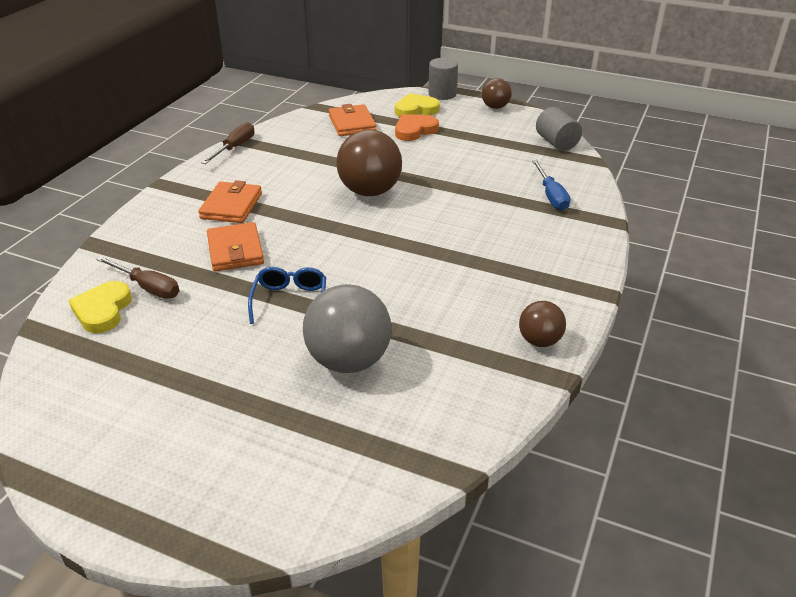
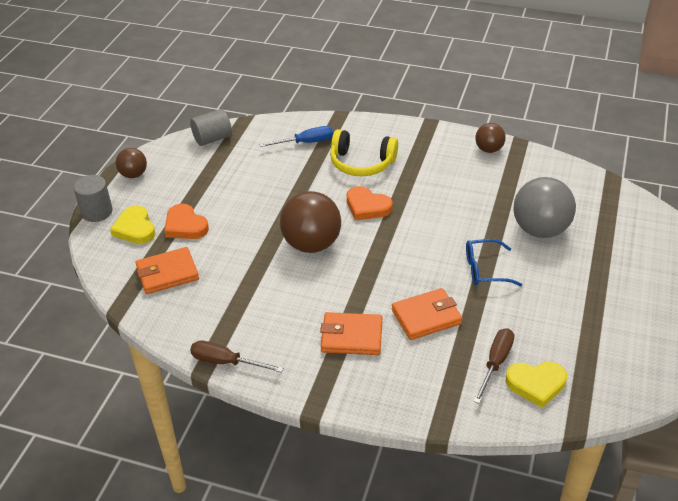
camera: 95 degrees left, 5 degrees up
none -> yellow headphones [330,129,398,176]
none -> orange heart [347,186,393,220]

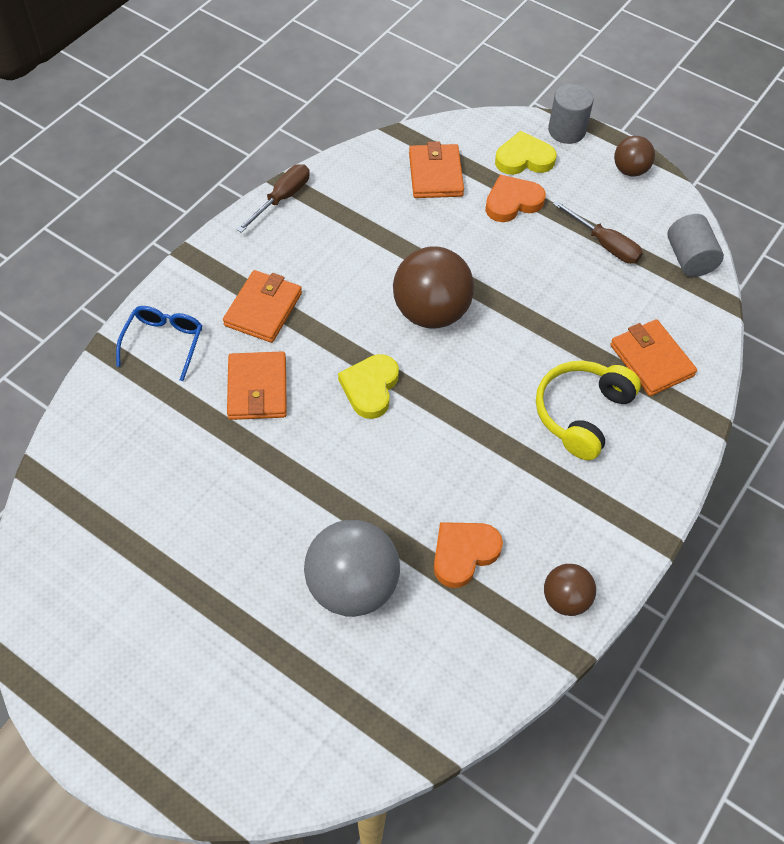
camera: 105 degrees right, 15 degrees up
blue screwdriver [259,126,333,147] -> orange wallet [610,319,697,396]
orange heart [347,186,393,220] -> orange heart moved to [434,522,503,588]
blue glasses [466,239,522,286] -> blue glasses moved to [116,306,202,381]
brown screwdriver [474,328,514,404] -> brown screwdriver moved to [553,201,643,264]
yellow heart [506,362,567,408] -> yellow heart moved to [338,354,399,419]

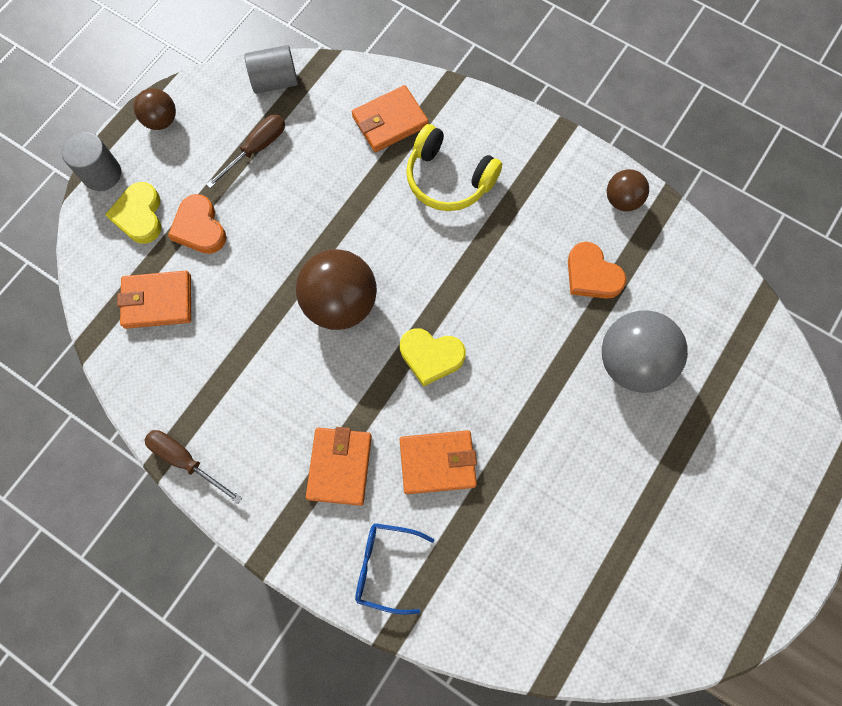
camera: 90 degrees left, 15 degrees up
orange wallet [223,270,302,343] -> orange wallet turned 75 degrees clockwise [306,427,372,506]

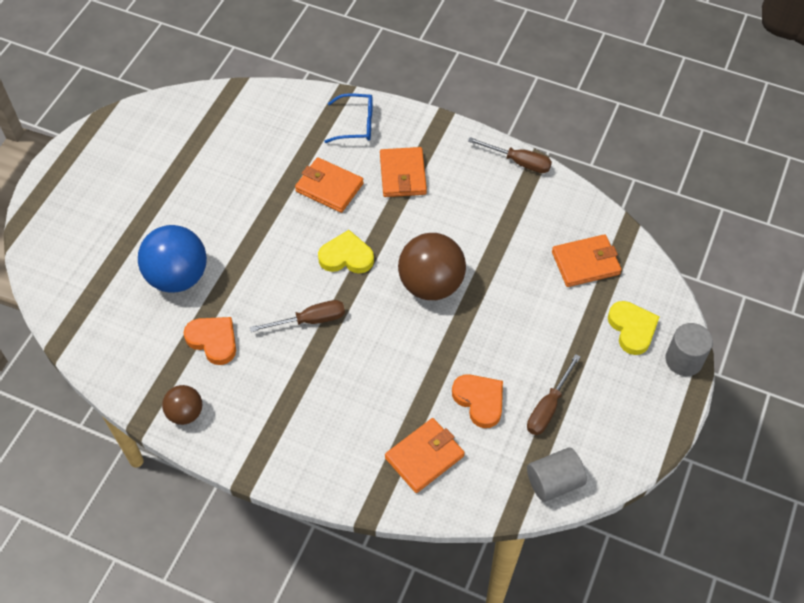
camera: 170 degrees right, 15 degrees down
brown ball [134,88,176,130] -> none
orange heart [168,194,226,254] -> orange heart moved to [452,374,503,428]
orange wallet [399,430,477,494] -> orange wallet turned 45 degrees clockwise [295,157,364,213]
yellow headphones [406,124,502,211] -> none
grey ball [602,310,688,393] -> blue ball [138,225,207,293]
none -> brown screwdriver [250,300,345,332]

